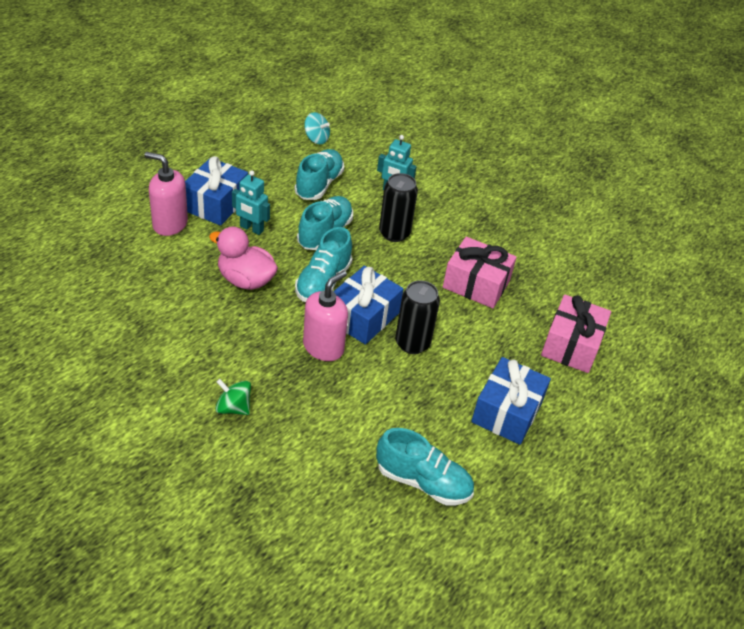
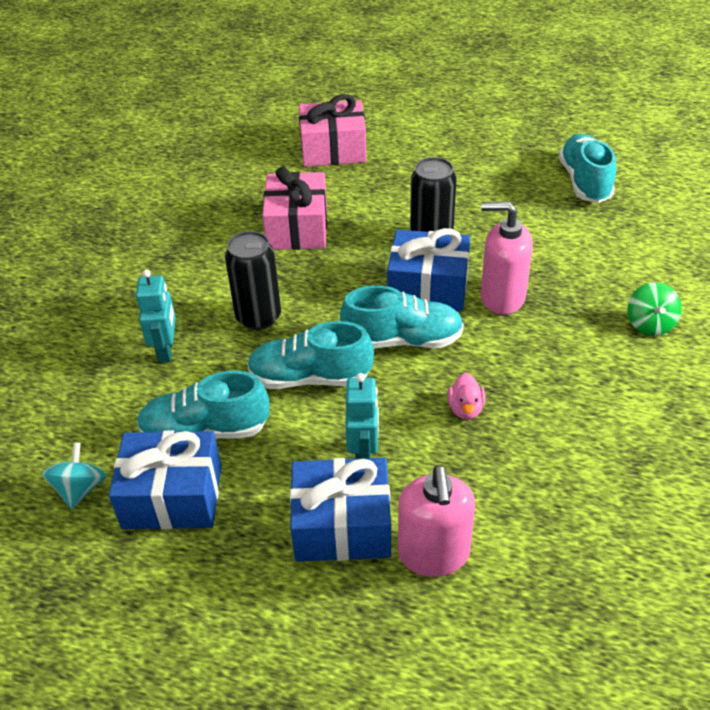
camera: 110 degrees left, 0 degrees up
pink duck [209,227,278,290] -> pink duck [447,373,485,420], size x0.51
blue gift [471,357,551,445] -> blue gift moved to [109,430,221,529]

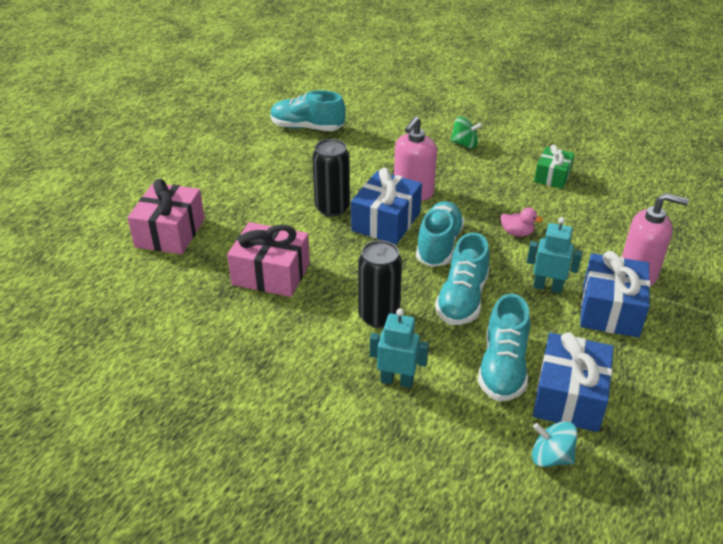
camera: 75 degrees left, 5 degrees down
none -> green gift [534,145,575,189]

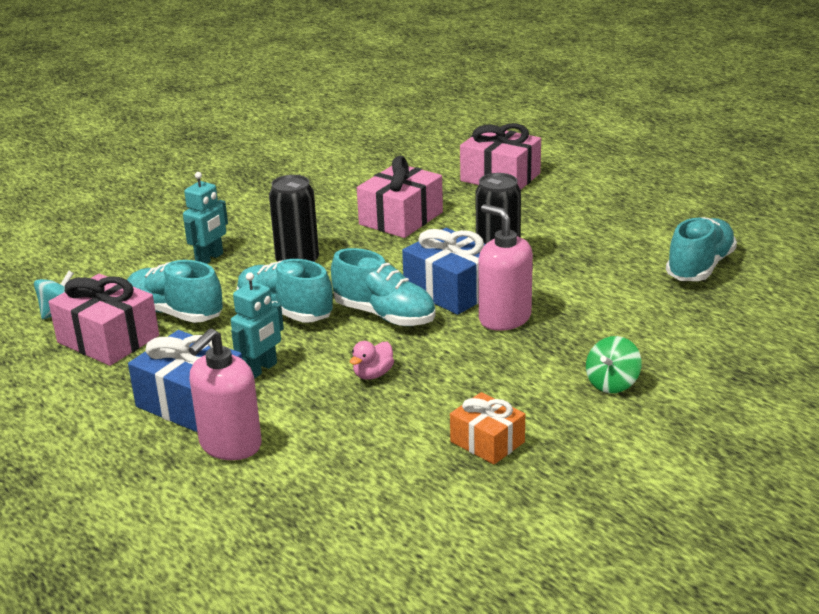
camera: 110 degrees right, 10 degrees down
blue gift [533,332,614,432] -> pink gift [48,274,159,366]
green gift [534,145,575,189] -> orange gift [450,392,525,465]

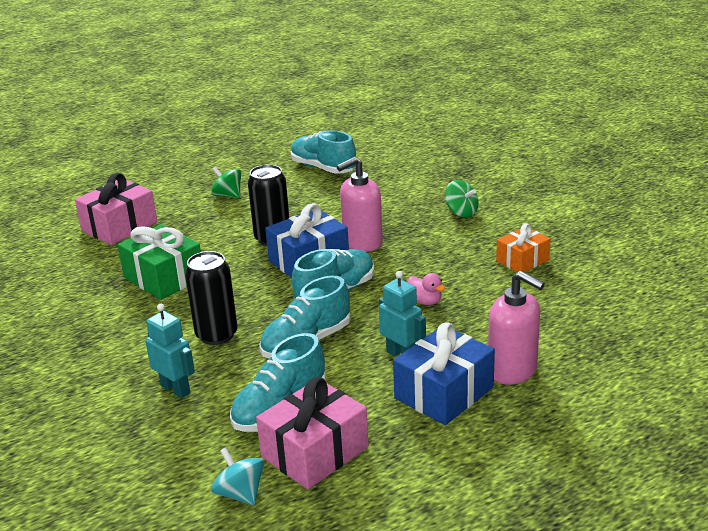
camera: 80 degrees left, 0 degrees up
pink gift [357,156,443,238] -> green gift [118,224,201,300]
none -> green spinning top [211,167,241,198]

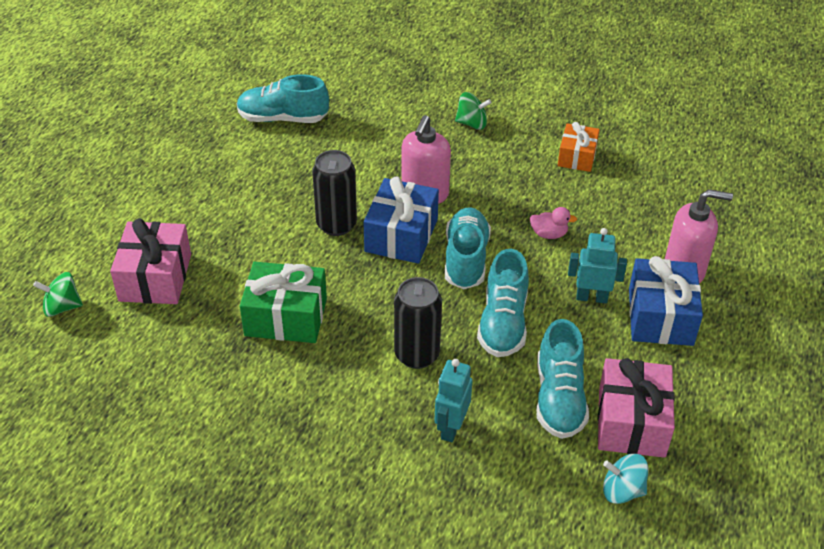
camera: 40 degrees left, 15 degrees up
turquoise robot [146,304,195,398] -> turquoise robot turned 75 degrees counterclockwise [434,359,472,442]
green spinning top [211,167,241,198] -> green spinning top moved to [33,272,83,317]

